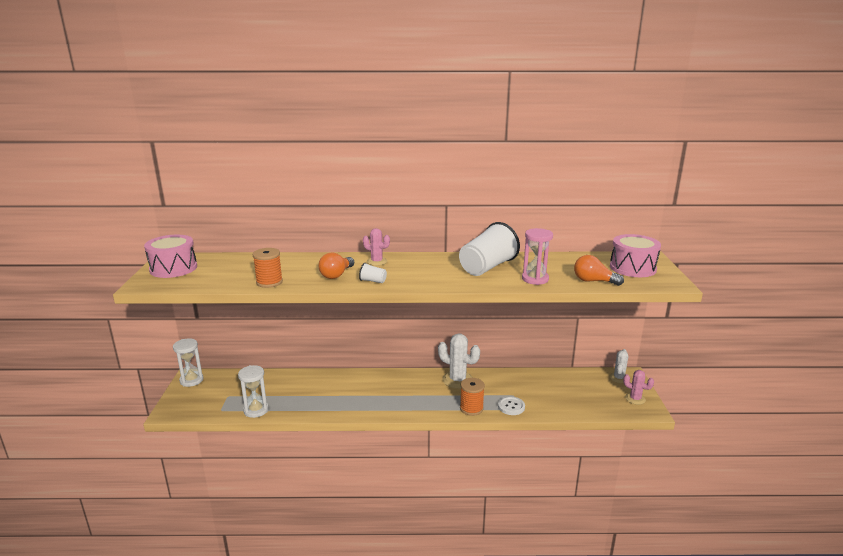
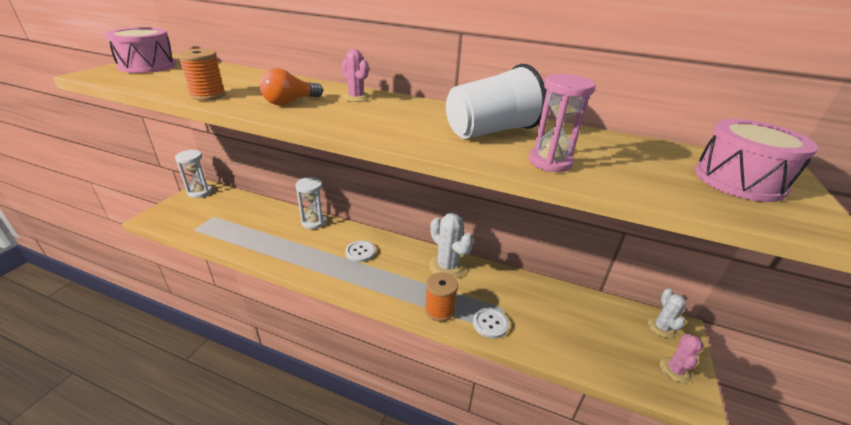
camera: 20 degrees right, 10 degrees up
white hourglass [238,365,269,418] -> white hourglass moved to [295,177,326,229]
white cup [359,263,387,283] -> none
orange light bulb [574,255,624,286] -> none
white cactus [609,349,628,383] -> white cactus turned 45 degrees counterclockwise [648,288,686,338]
pink cactus [623,370,654,405] -> pink cactus turned 60 degrees clockwise [660,334,704,383]
none -> white button [345,240,375,262]

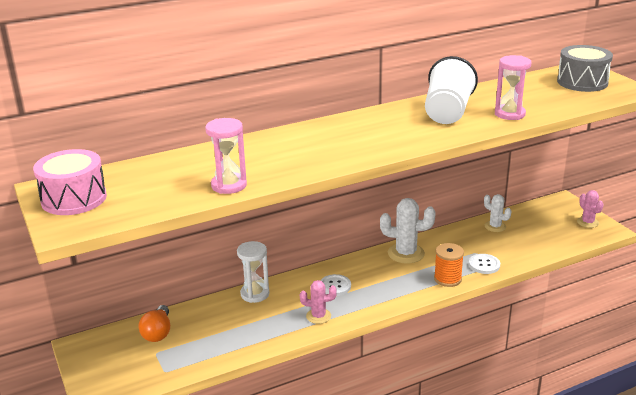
camera: 45 degrees left, 5 degrees down
white hourglass [175,150,212,198] -> none
orange spool [177,49,226,101] -> pink hourglass [205,118,247,194]
orange light bulb [259,68,323,105] -> orange light bulb moved to [139,305,170,342]
pink cactus [342,49,370,102] -> pink cactus moved to [300,280,337,324]
white cactus [648,288,686,338] -> white cactus moved to [484,194,511,232]
pink drum [695,119,818,202] -> grey drum [557,45,613,92]

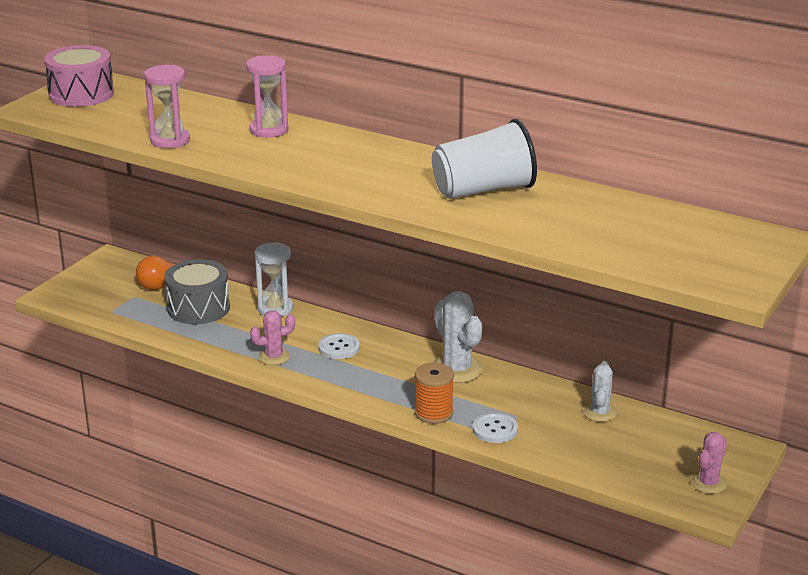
camera: 55 degrees right, 0 degrees up
pink cactus [300,280,337,324] -> pink cactus turned 75 degrees counterclockwise [250,310,295,365]
pink hourglass [495,55,531,120] -> pink hourglass moved to [246,55,288,138]
grey drum [557,45,613,92] -> grey drum moved to [164,259,230,324]

